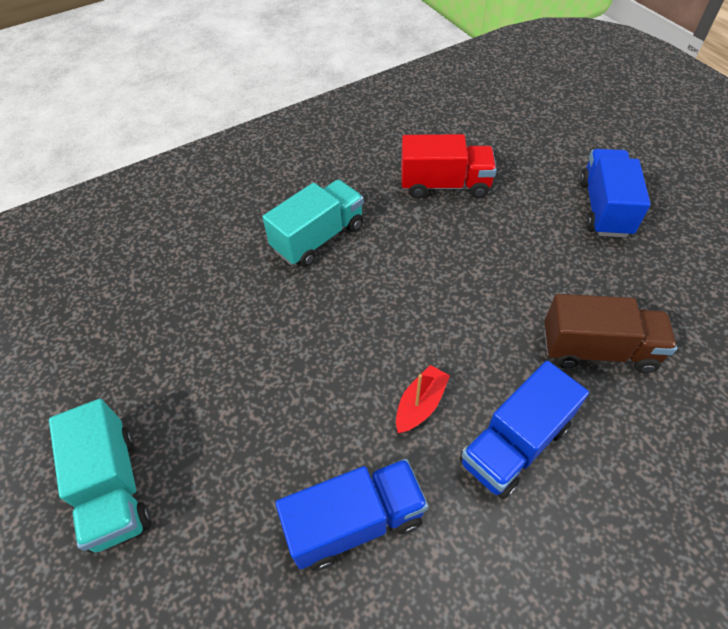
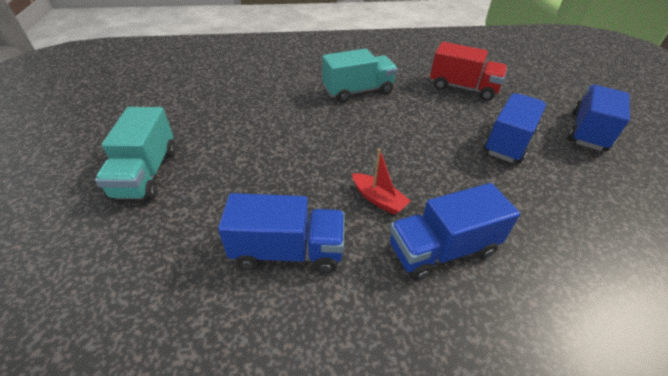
camera: 20 degrees right, 10 degrees down
red boat [396,365,450,433] -> red boat turned 75 degrees clockwise [352,149,411,215]
brown truck [544,294,677,373] -> none
none -> blue truck [483,94,546,163]

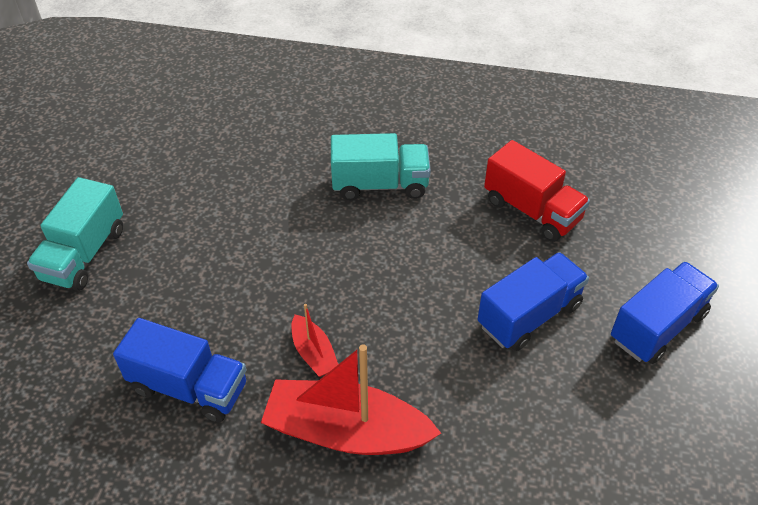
camera: 20 degrees right, 5 degrees up
blue truck [390,183,520,281] -> red boat [261,344,441,455]

